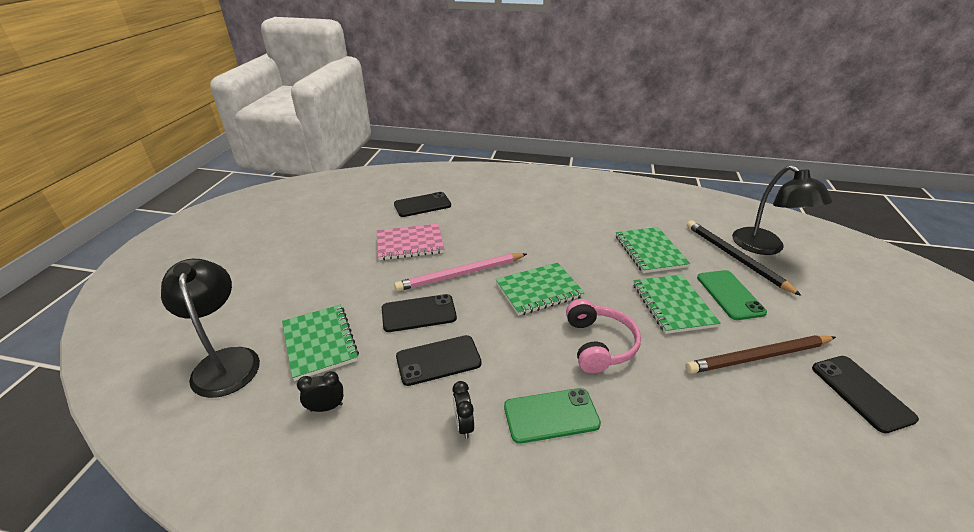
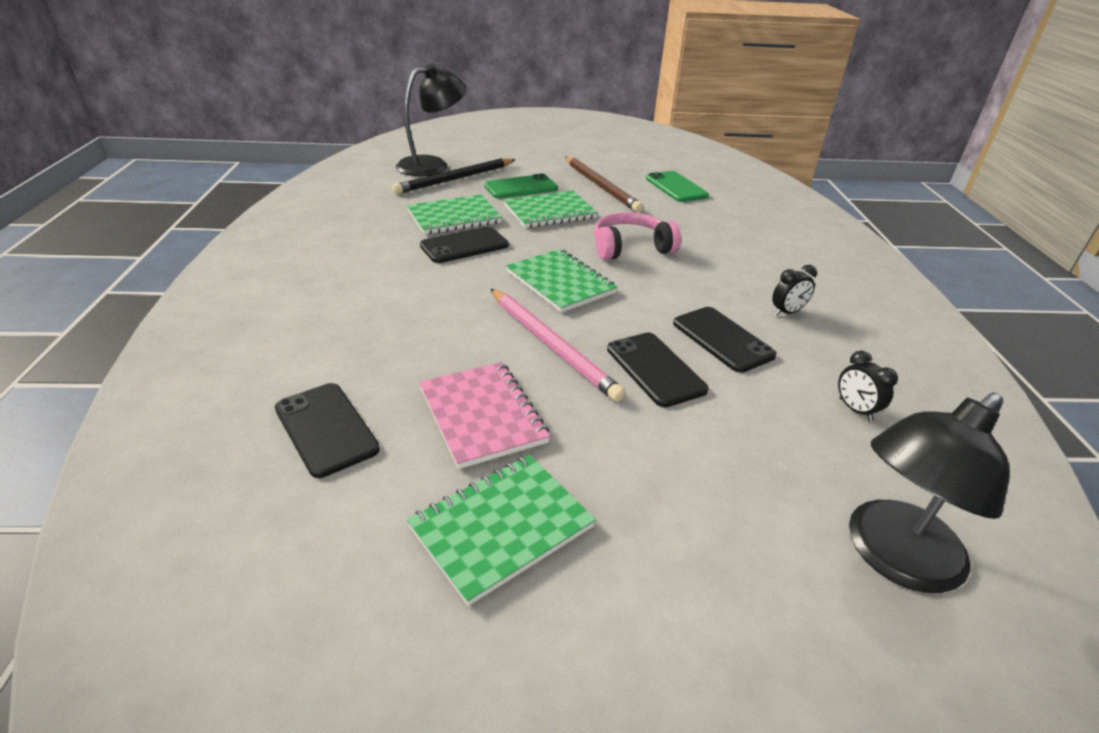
camera: 105 degrees left, 0 degrees up
green notebook [282,305,359,381] -> green notebook moved to [407,455,596,606]
green phone [504,388,601,444] -> green phone moved to [646,171,709,202]
black phone [812,356,919,433] -> black phone moved to [420,226,509,263]

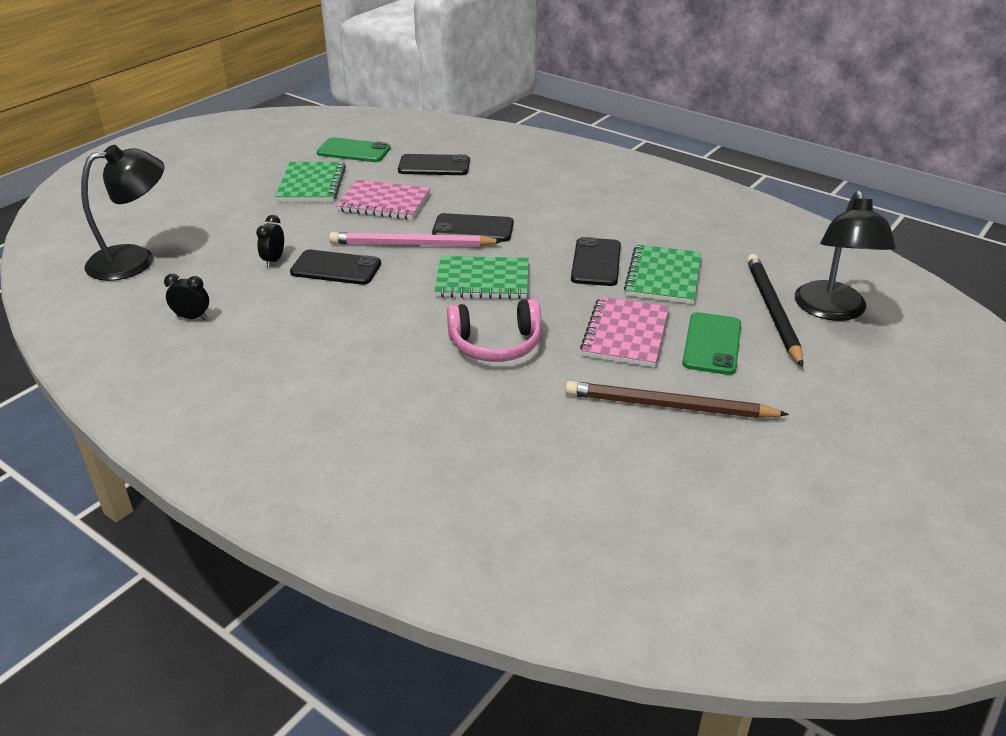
camera: 130 degrees right, 0 degrees up
green notebook [504,191,598,228] -> pink notebook [580,296,669,367]
pink headphones [594,212,681,260] -> pink headphones turned 60 degrees clockwise [447,299,541,362]
green phone [646,171,709,202] -> green phone moved to [317,137,391,162]
black phone [673,307,777,373] -> black phone moved to [432,213,514,242]
black clock [772,265,817,316] -> black clock moved to [256,215,284,267]
black lamp [849,392,1010,593] -> black lamp turned 60 degrees clockwise [81,145,165,281]

